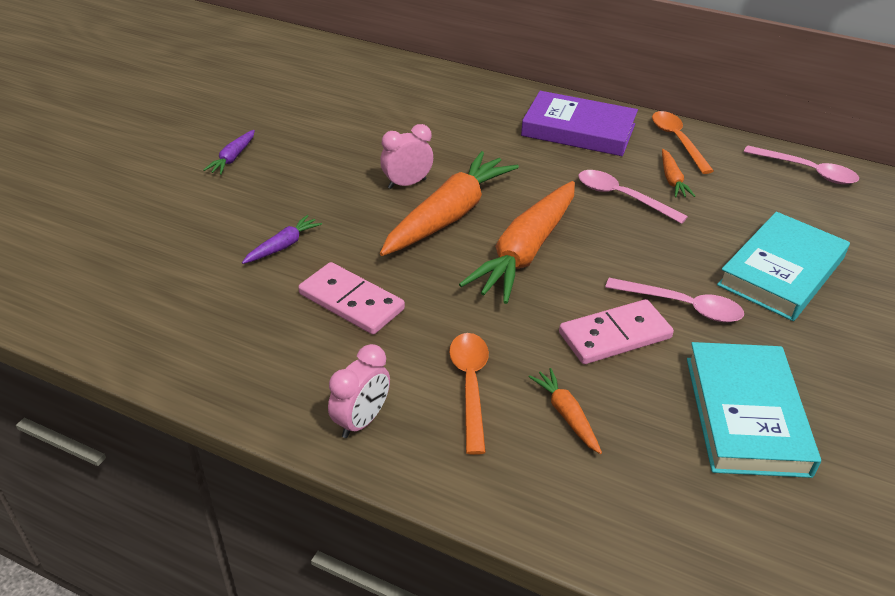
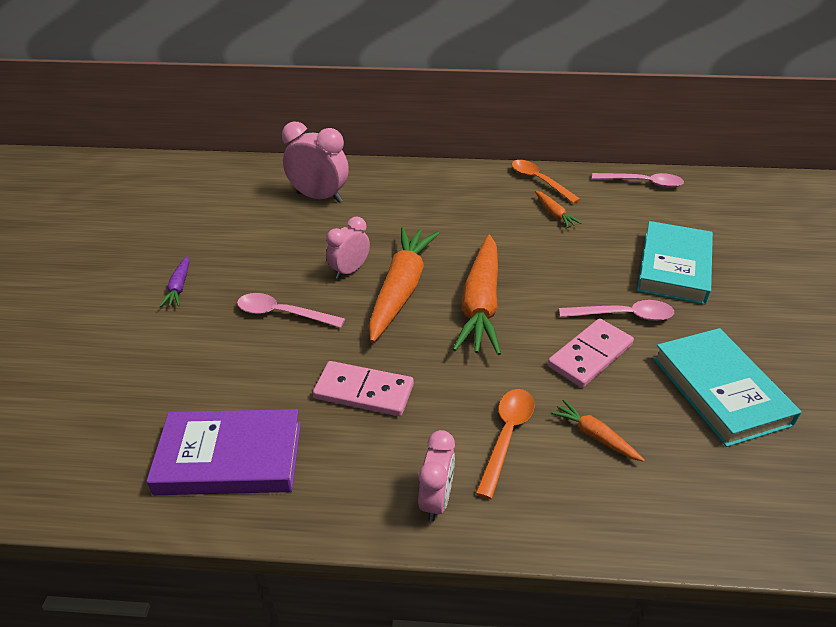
camera: 20 degrees left, 0 degrees up
purple carrot [242,215,322,264] -> none
orange spoon [449,333,489,455] -> orange spoon turned 45 degrees clockwise [476,389,535,499]
purple book [521,91,638,156] -> purple book moved to [146,409,301,495]
pink spoon [578,170,688,224] -> pink spoon moved to [237,293,345,328]
none -> pink clock [282,122,349,203]

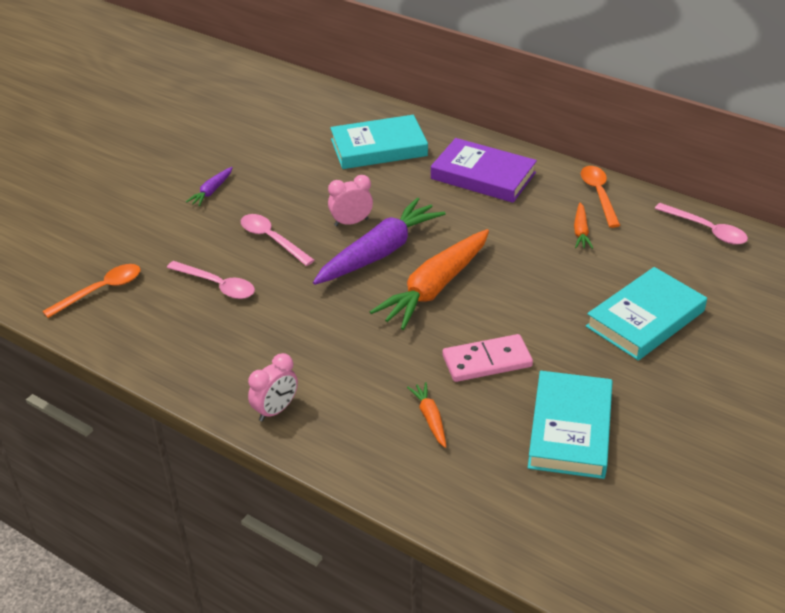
camera: 30 degrees right, 0 degrees up
purple book [146,409,301,495] -> purple book moved to [431,138,537,203]
pink clock [282,122,349,203] -> turquoise book [330,115,428,169]
pink domino [313,361,414,416] -> none
orange carrot [369,227,439,343] -> purple carrot [313,197,446,285]
orange spoon [476,389,535,499] -> orange spoon moved to [42,264,141,318]
pink spoon [559,300,674,321] -> pink spoon moved to [167,261,255,299]

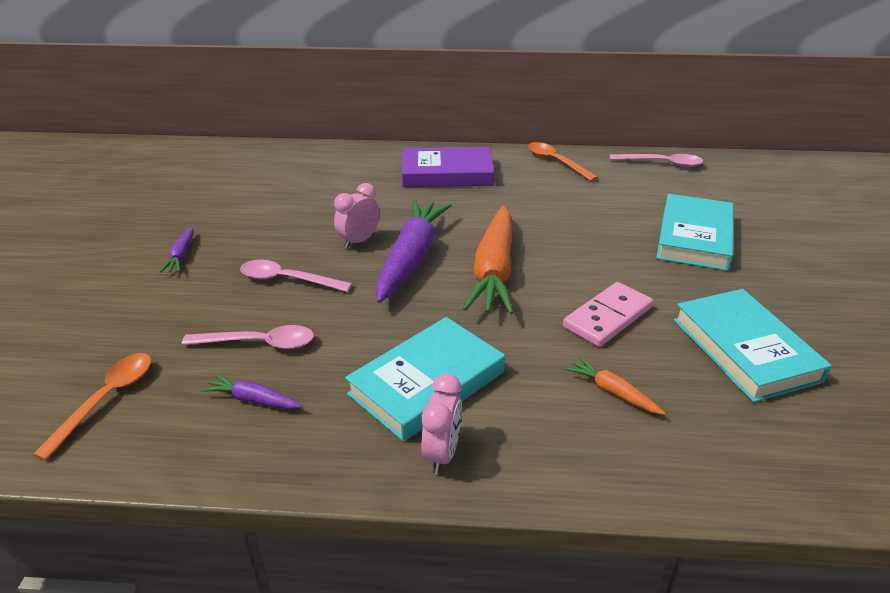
camera: 30 degrees left, 5 degrees down
turquoise book [330,115,428,169] -> turquoise book moved to [345,317,505,442]
orange carrot [574,203,593,249] -> none
none -> purple carrot [201,374,303,409]

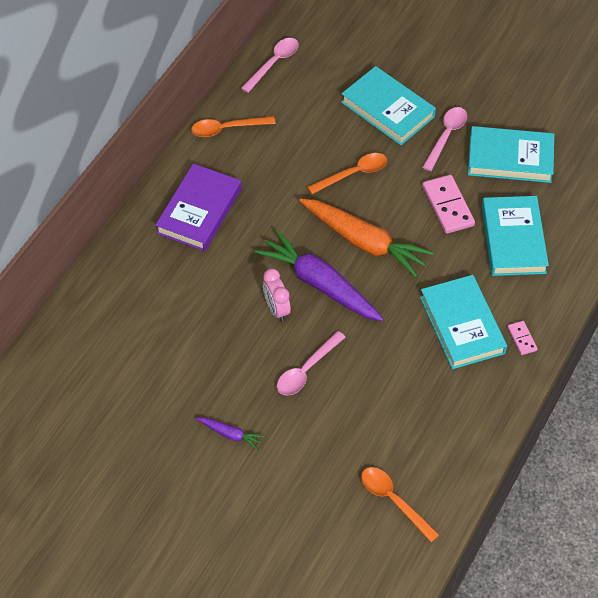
camera: 65 degrees left, 20 degrees up
pink spoon [182,325,314,349] -> pink spoon moved to [422,107,467,171]
purple carrot [201,374,303,409] -> none
pink clock [421,374,462,474] -> pink domino [508,321,538,355]
orange carrot [566,357,666,415] -> turquoise book [482,196,549,276]
none -> orange spoon [307,153,387,194]

